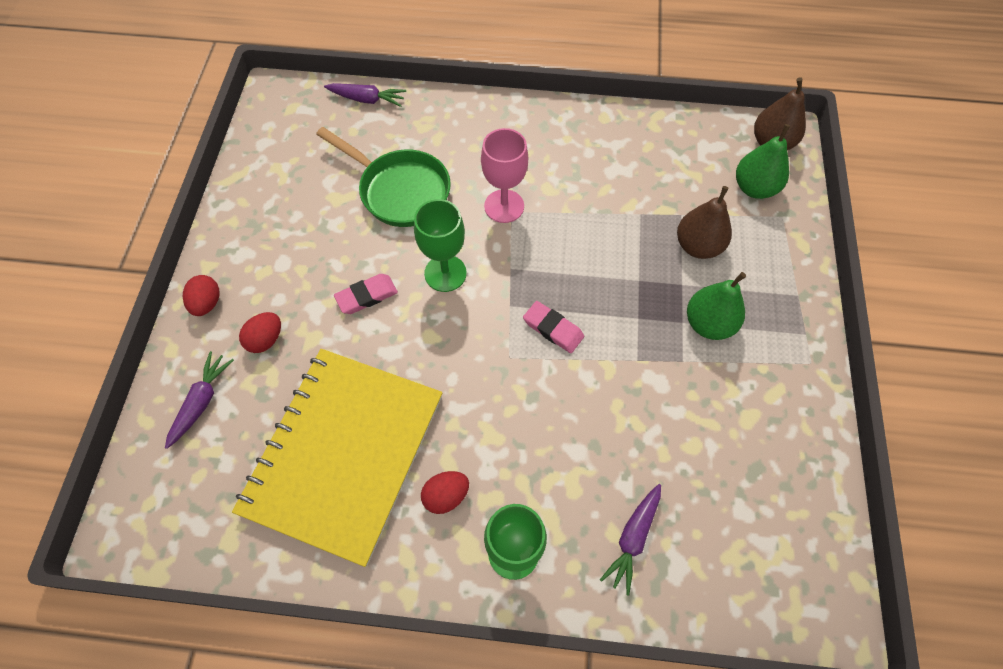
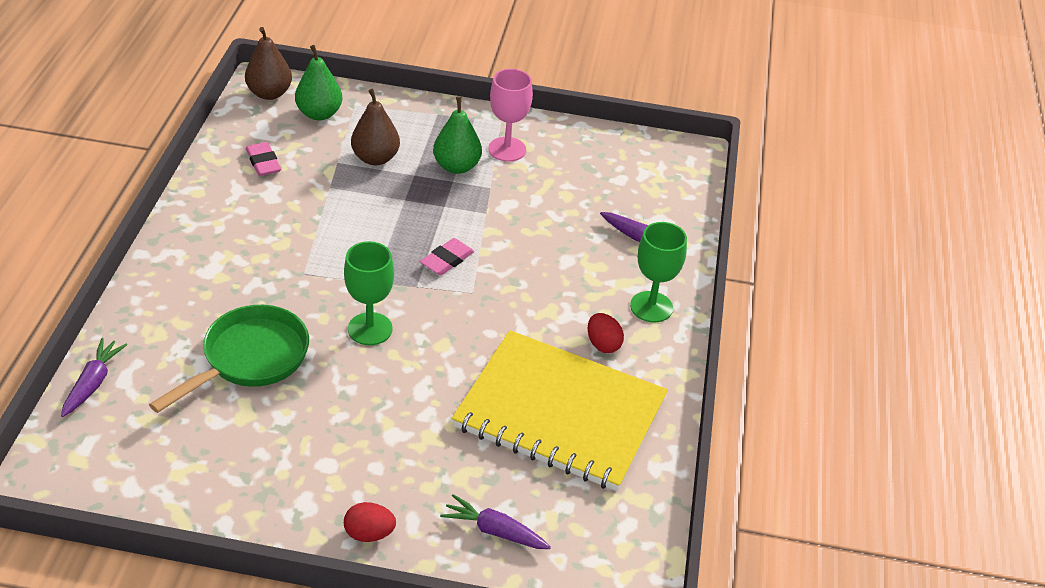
camera: 90 degrees left, 20 degrees down
red egg [239,312,281,353] -> none
pink eraser [334,274,398,314] -> pink eraser moved to [246,142,281,176]
pink goblet [481,128,528,223] -> pink goblet moved to [488,69,533,162]

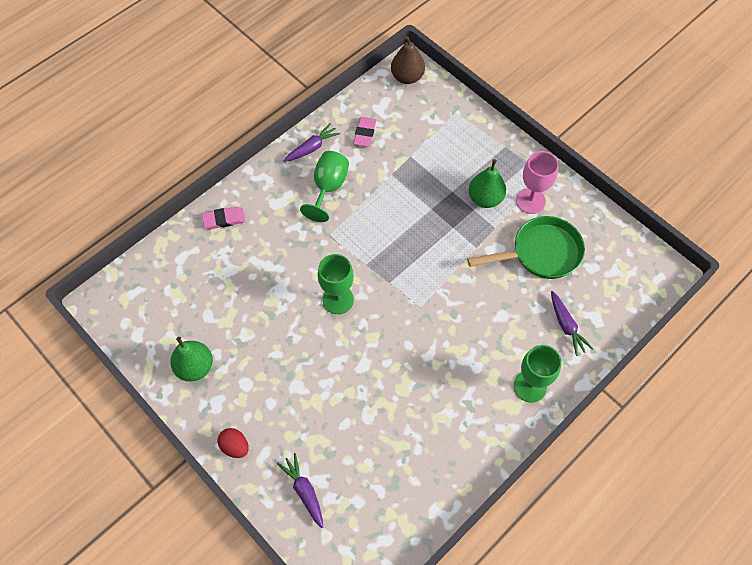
camera: 40 degrees right, 20 degrees up
purple carrot [61,338,127,417] -> purple carrot moved to [284,123,340,162]
green pan [149,305,309,413] -> green pan moved to [467,216,585,279]
green pear [295,45,342,120] -> green pear moved to [170,337,213,381]
brown pear [351,89,400,165] -> none
pink eraser [420,238,474,275] -> pink eraser moved to [202,206,245,229]
yellow notebook [452,330,668,491] -> none
red egg [588,313,624,353] -> none
none -> green goblet [300,151,349,222]

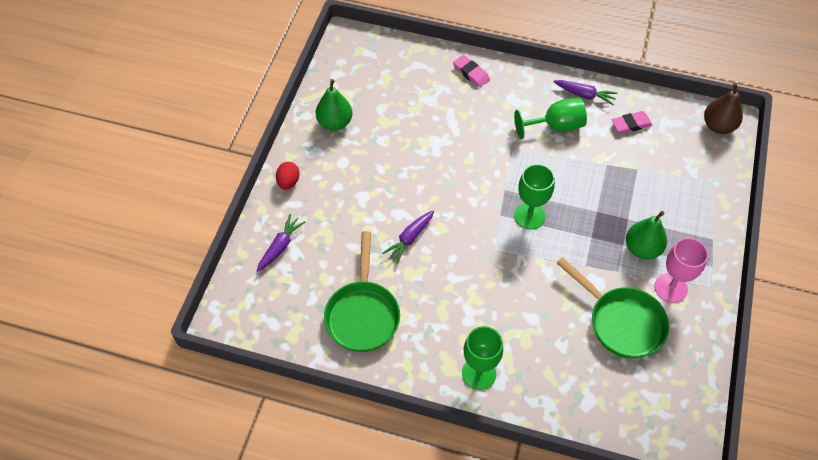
camera: 60 degrees right, 5 degrees down
green goblet [318,254,354,314] -> green goblet moved to [514,164,555,230]
purple carrot [551,291,593,356] -> purple carrot moved to [382,210,434,264]
none -> green pan [324,231,400,352]

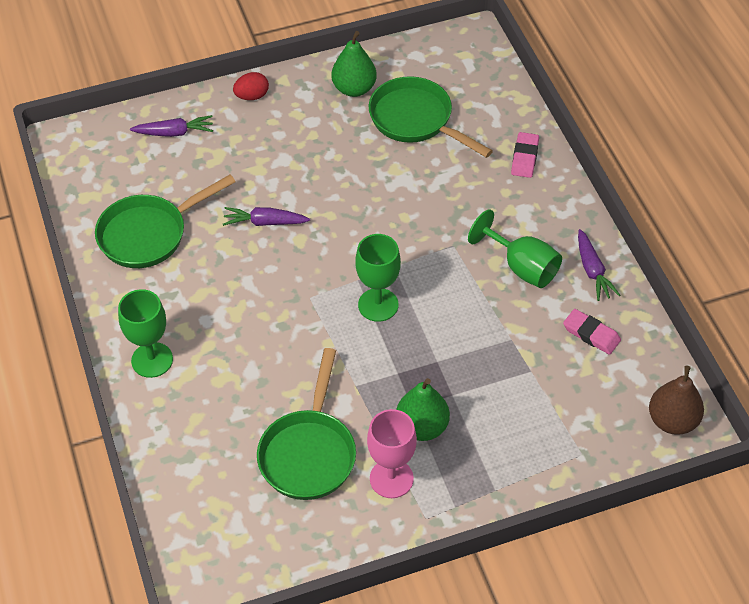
camera: 55 degrees right, 5 degrees down
none -> green pan [368,76,493,158]

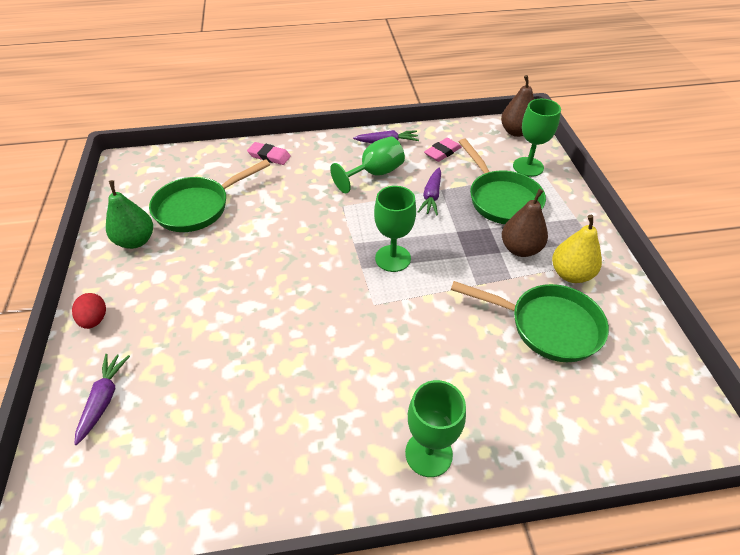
camera: 80 degrees left, 5 degrees down
green pan [95,175,235,268] -> green pan moved to [459,139,546,224]
purple carrot [223,207,310,226] -> purple carrot moved to [418,168,441,215]
pink goblet [367,409,417,498] -> yellow pear [552,215,602,283]
green pear [396,378,450,441] -> brown pear [502,189,548,257]
none -> green goblet [513,99,561,177]

